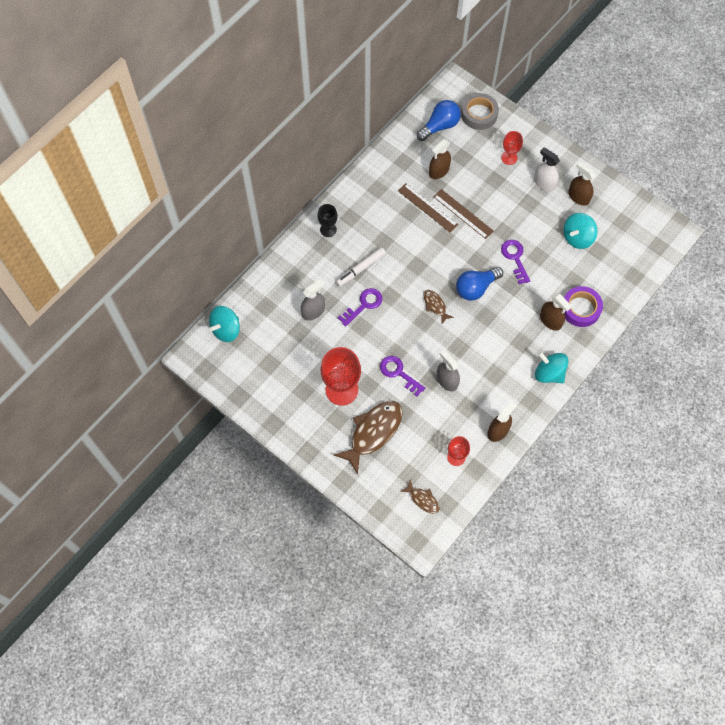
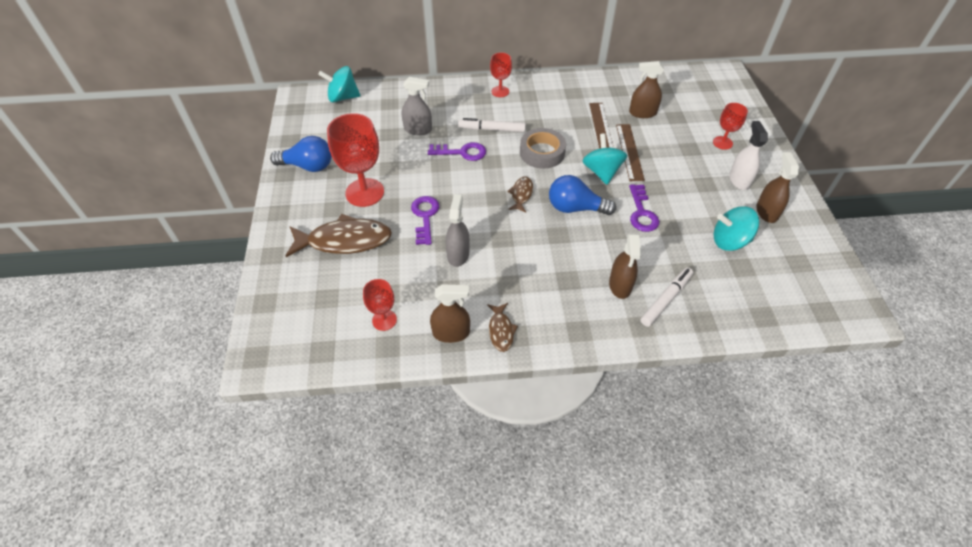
camera: 45 degrees right, 15 degrees down
black goblet [317,204,338,237] -> red goblet [490,52,512,97]
brown fish [401,480,440,514] -> brown fish moved to [487,303,518,352]
blue light bulb [417,100,461,141] -> blue light bulb moved to [270,136,332,172]
grey tape [461,93,499,130] -> grey tape moved to [520,128,566,169]
purple key [501,240,530,284] -> purple key turned 150 degrees clockwise [629,184,659,232]
turquoise spinning top [535,352,569,383] -> turquoise spinning top moved to [582,133,627,185]
purple tape [564,286,603,327] -> white marker [641,267,693,327]

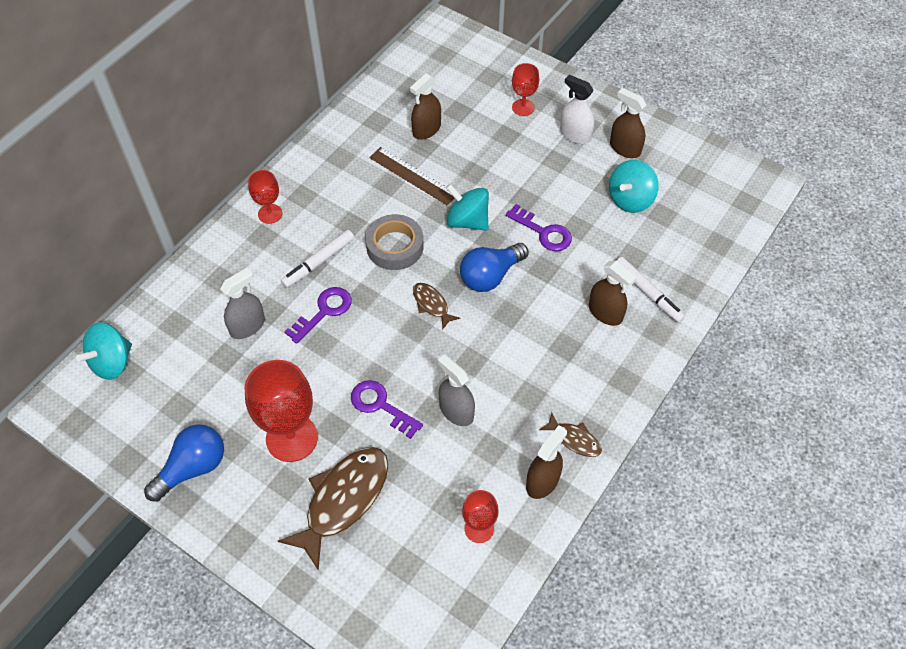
camera: 50 degrees left, 5 degrees up
brown ruler [616,124,645,181] -> none
white marker [641,267,693,327] -> white marker turned 150 degrees clockwise [616,257,685,323]

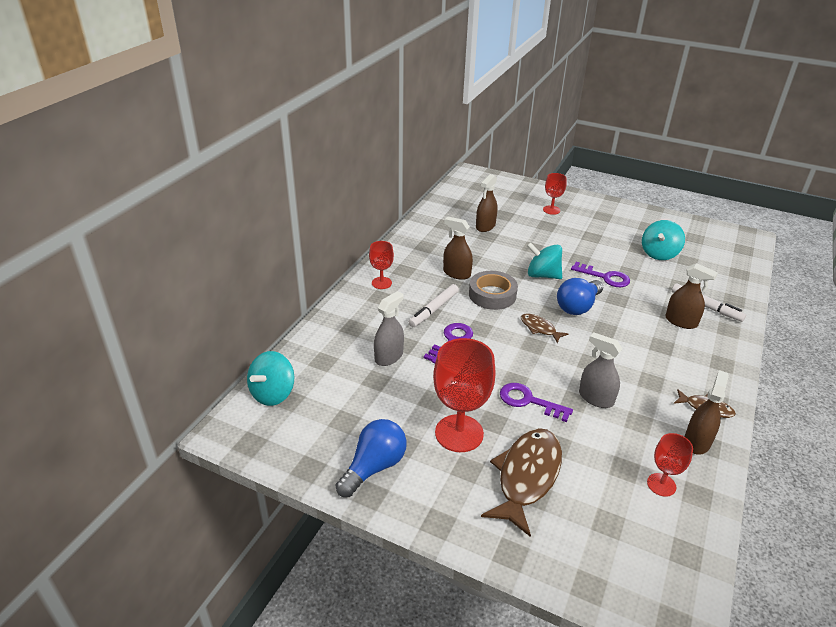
camera: 10 degrees left, 20 degrees down
brown ruler [369,147,454,205] -> none
white spray bottle [560,75,594,144] -> none
brown spray bottle [610,88,646,158] -> brown spray bottle moved to [443,217,473,280]

